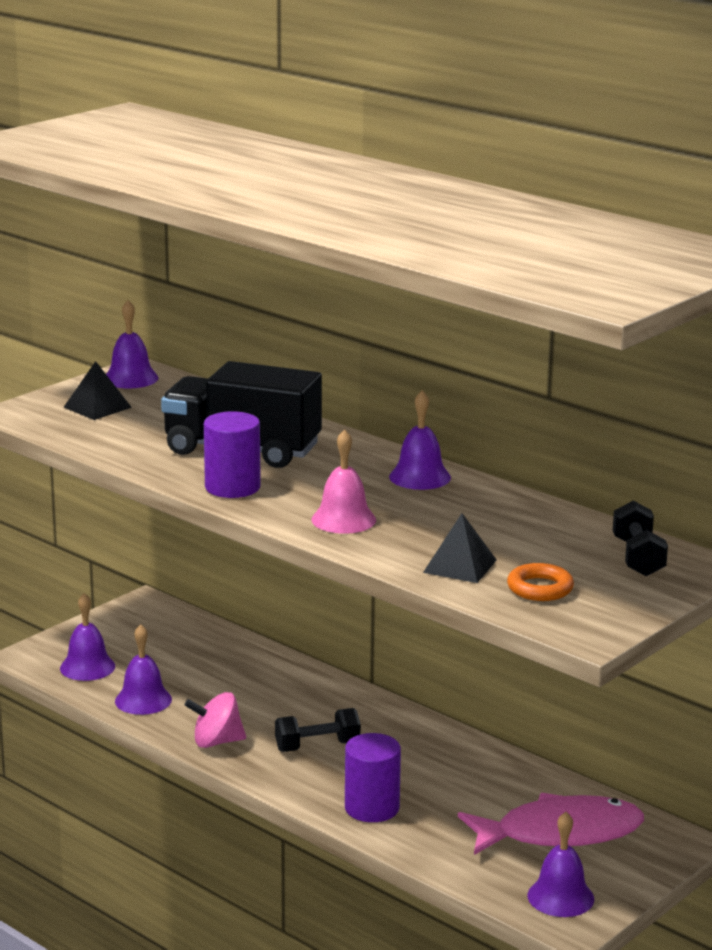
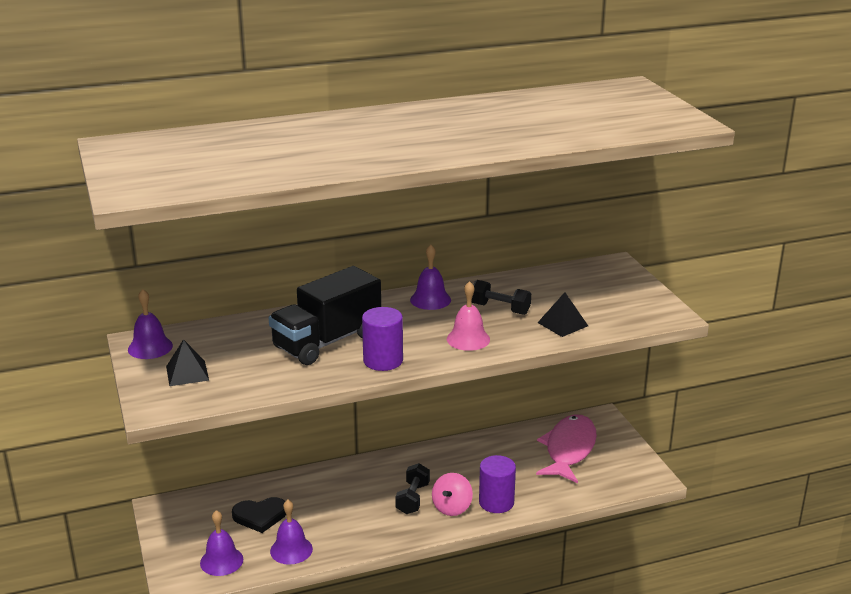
camera: 60 degrees left, 5 degrees up
pink spinning top [185,692,246,748] -> pink spinning top moved to [432,473,473,516]
orange ring [507,563,574,601] -> none
purple bell [528,812,594,917] -> none
black dumbbell [613,501,668,576] -> black dumbbell moved to [472,280,531,315]
none -> black heart [232,497,286,533]

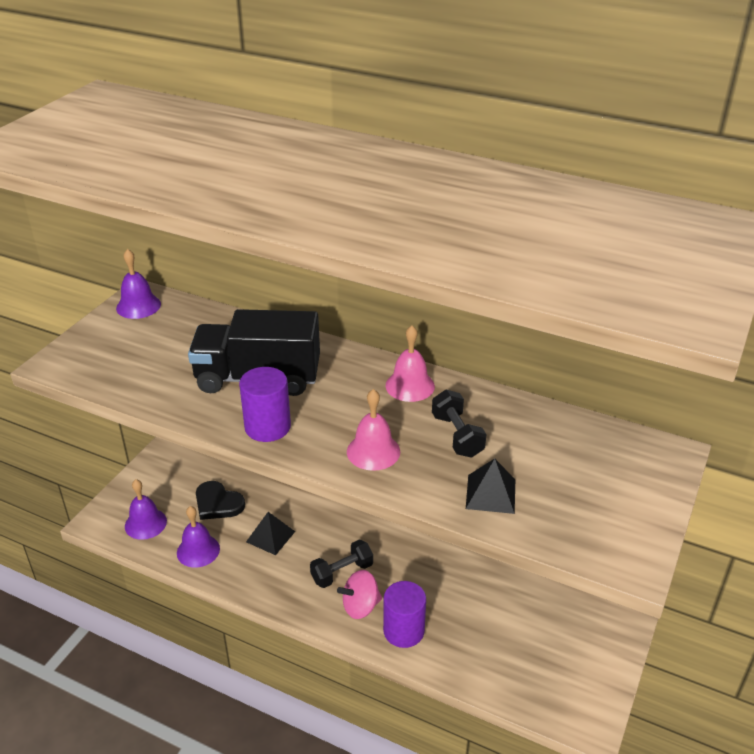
camera: 45 degrees right, 10 degrees up
black pyramid [166,339,209,386] -> black pyramid moved to [246,512,295,555]
purple bell [410,245,451,310] -> pink bell [385,325,435,402]
pink fish [536,415,597,483] -> none

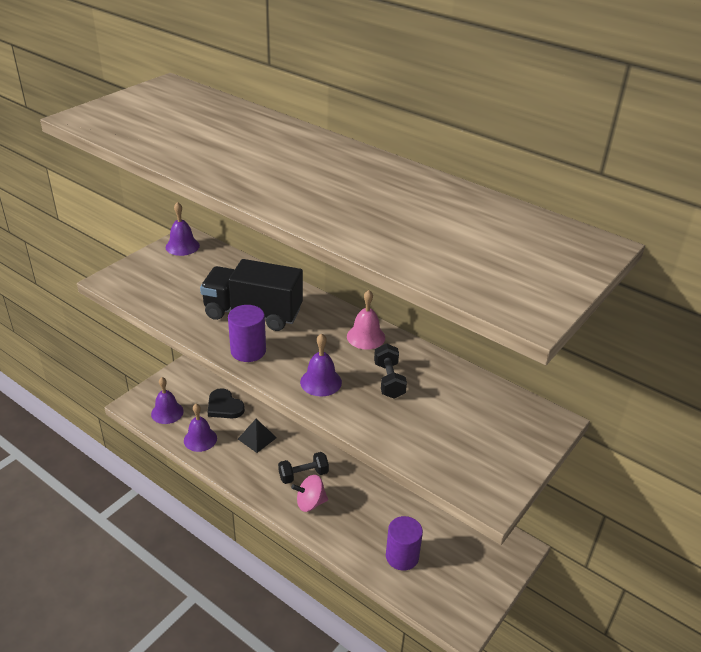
camera: 10 degrees right, 0 degrees up
pink bell [347,389,400,471] -> purple bell [300,334,342,396]
purple cylinder [383,581,426,648] -> purple cylinder moved to [386,516,423,571]
black pyramid [466,459,515,514] -> none

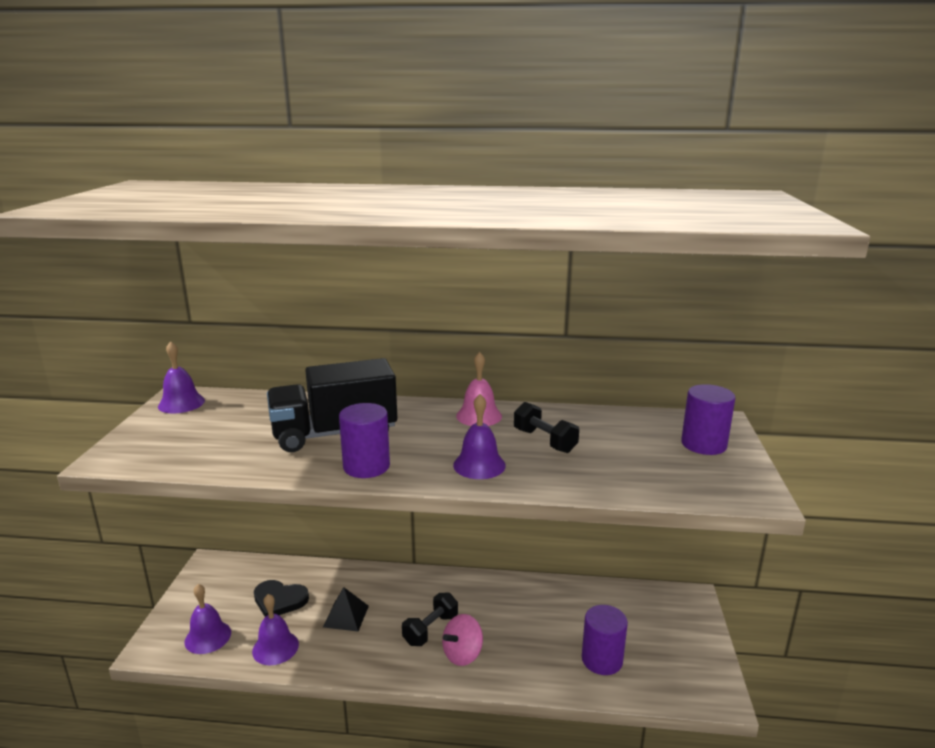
camera: 30 degrees left, 15 degrees down
none -> purple cylinder [681,384,735,455]

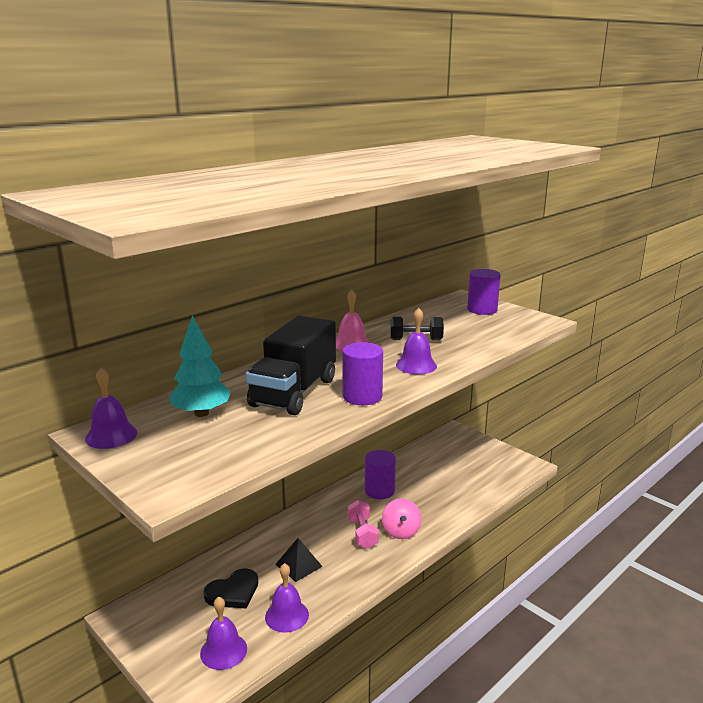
camera: 50 degrees left, 0 degrees up
black dumbbell [402,592,458,646] -> pink dumbbell [348,500,379,549]
purple cylinder [582,605,628,675] -> purple cylinder moved to [365,450,396,499]
none -> turquoise tree [169,315,231,417]

